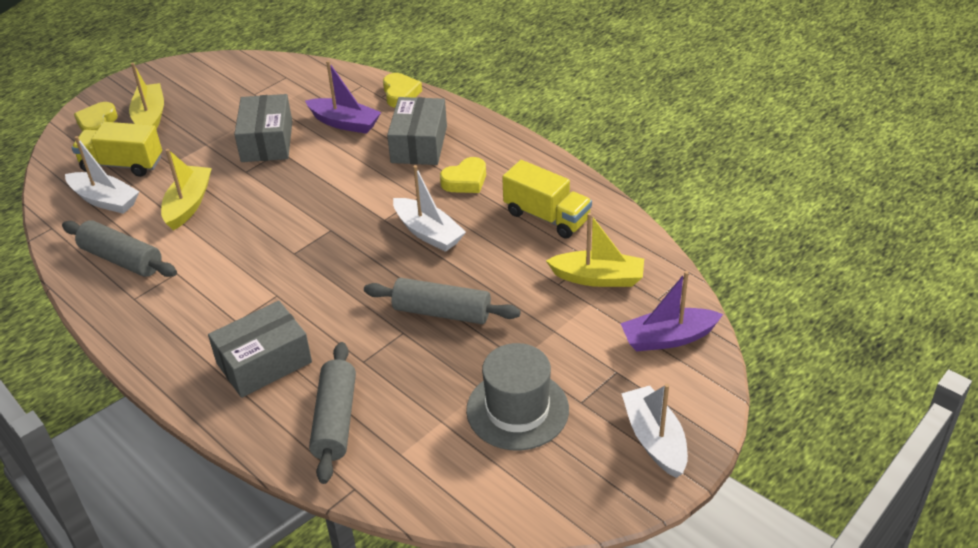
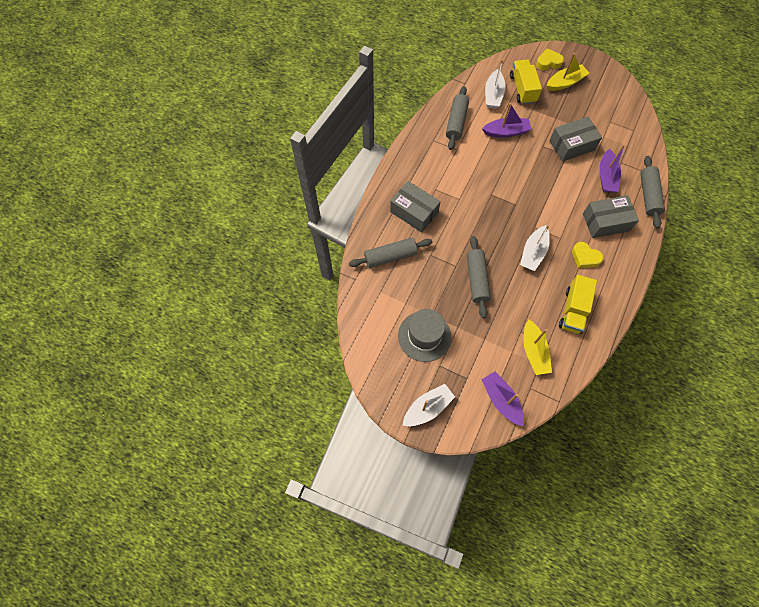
camera: 70 degrees right, 25 degrees up
yellow boat [161,149,212,230] -> purple boat [482,103,532,138]
yellow heart [383,73,422,108] -> grey rolling pin [640,156,665,228]

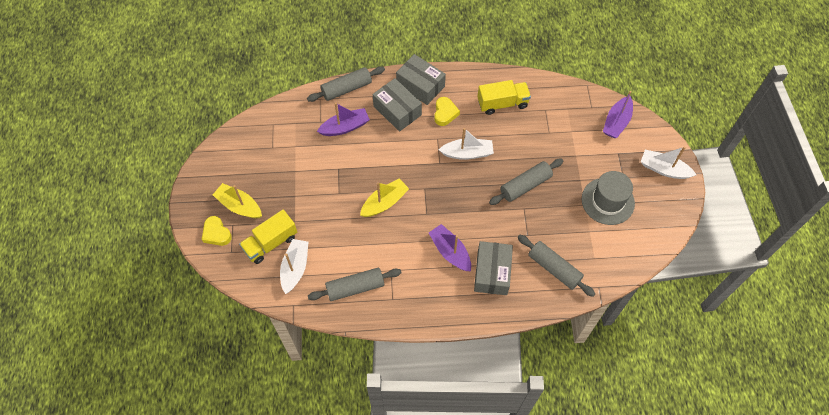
camera: 120 degrees left, 5 degrees down
purple boat [482,103,532,138] -> purple boat moved to [429,224,471,271]
white boat [485,59,505,109] -> white boat turned 60 degrees counterclockwise [280,239,308,294]
yellow boat [523,320,552,375] -> yellow boat moved to [360,178,409,217]
grey box [549,117,602,162] -> grey box moved to [396,54,446,105]

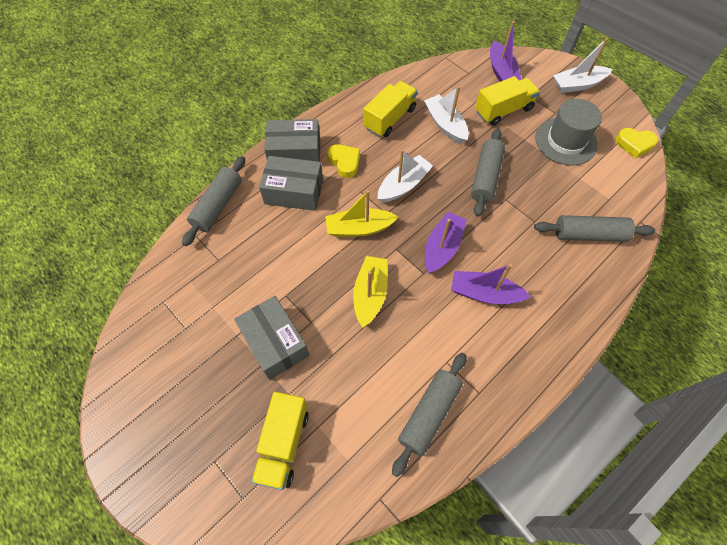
camera: 40 degrees left, 0 degrees up
yellow heart [201,216,232,246] -> yellow heart moved to [616,128,658,159]
yellow boat [213,183,262,218] -> yellow boat moved to [325,190,398,237]
white boat [280,239,308,294] -> white boat moved to [424,86,469,144]
purple boat [317,103,370,136] -> purple boat moved to [425,212,467,274]
grey box [474,241,513,295] -> grey box moved to [234,296,309,380]
none -> yellow truck [475,76,540,126]

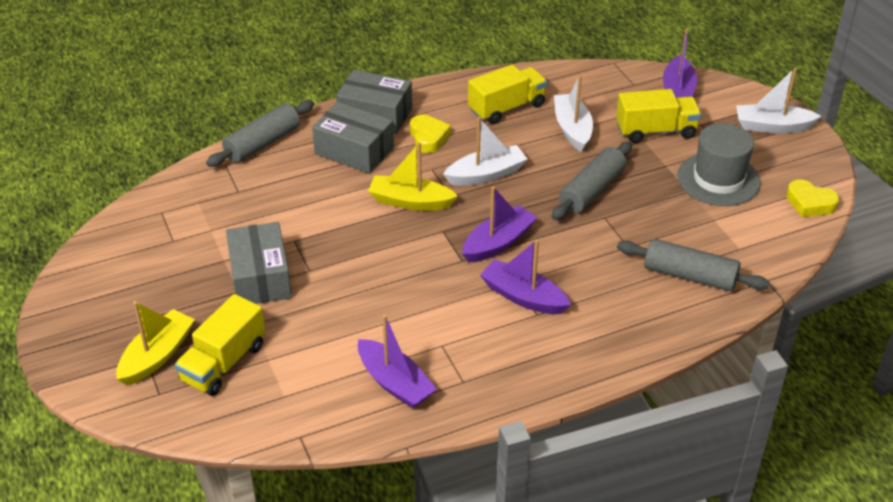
camera: 20 degrees right, 20 degrees down
yellow boat [353,256,388,328] -> yellow boat moved to [116,301,195,386]
grey rolling pin [392,353,466,477] -> purple boat [358,315,437,409]

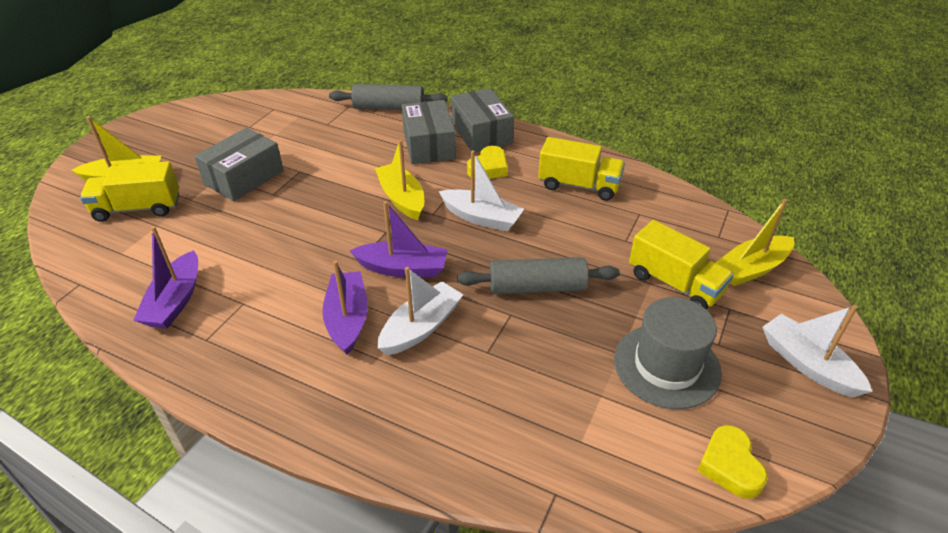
camera: 50 degrees right, 0 degrees up
white boat [554,75,593,152] -> white boat moved to [377,267,463,355]
grey rolling pin [617,239,770,291] -> none
purple boat [663,28,697,98] -> yellow boat [715,199,794,286]

